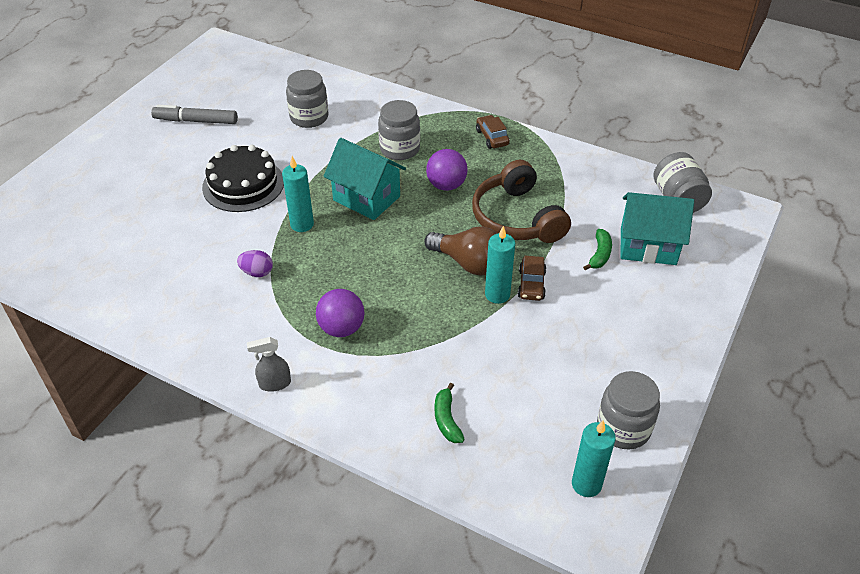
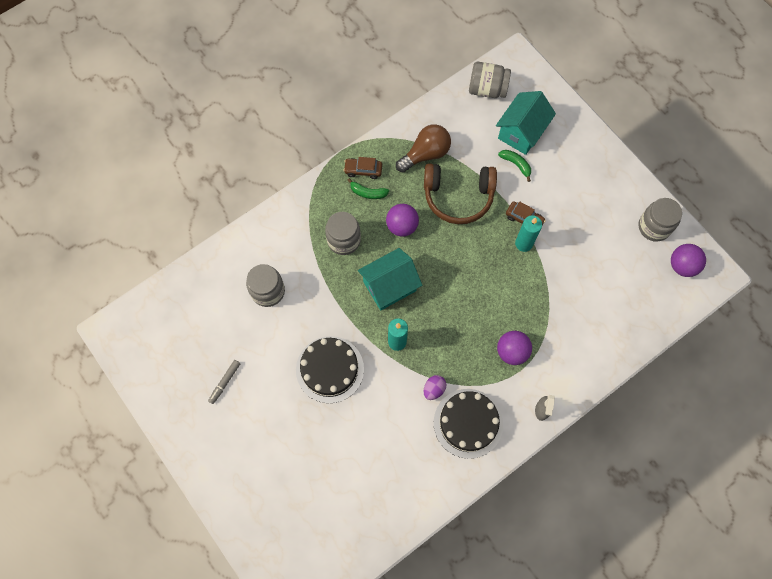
camera: 65 degrees left, 25 degrees up
grey marker [151,105,238,124] -> grey marker [208,360,240,404], size x0.62
brown light bulb [424,226,498,276] -> brown light bulb moved to [396,124,451,173]
green banana [435,383,465,443] -> green banana moved to [348,178,389,199]
turquoise candle [572,420,616,497] -> purple ball [671,244,706,277]
none -> black cake [434,389,503,459]

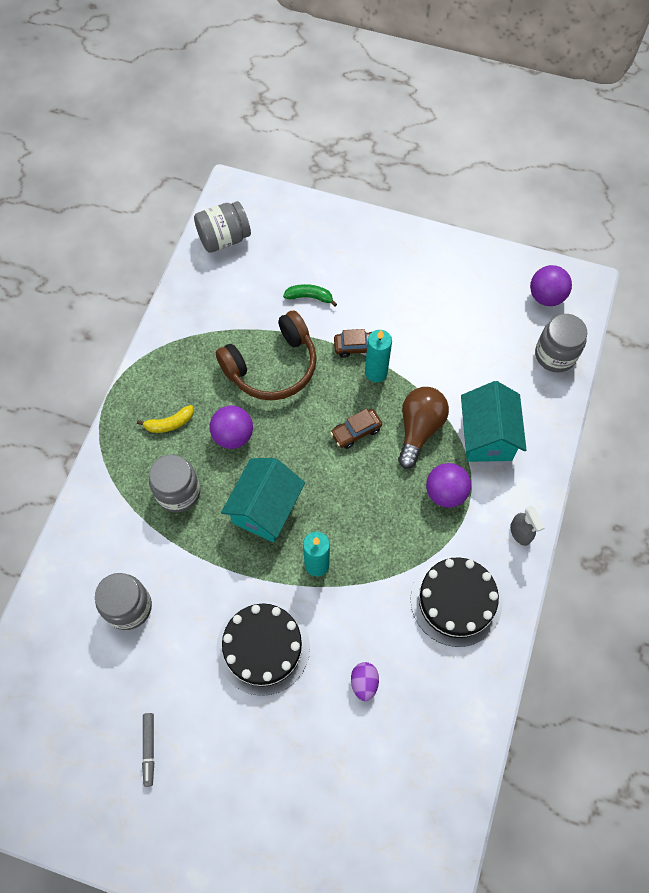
camera: 35 degrees left, 5 degrees down
brown car [343,157,382,179] -> brown car moved to [330,409,382,449]
green banana [348,178,389,199] -> yellow banana [137,405,194,433]
brown light bulb [396,124,451,173] -> brown light bulb moved to [398,387,449,469]
purple egg [424,375,446,400] -> purple egg moved to [351,662,379,701]
turquoise house [496,91,556,155] -> turquoise house moved to [461,381,527,462]
grey jar [638,198,682,242] -> grey jar moved to [535,314,587,372]

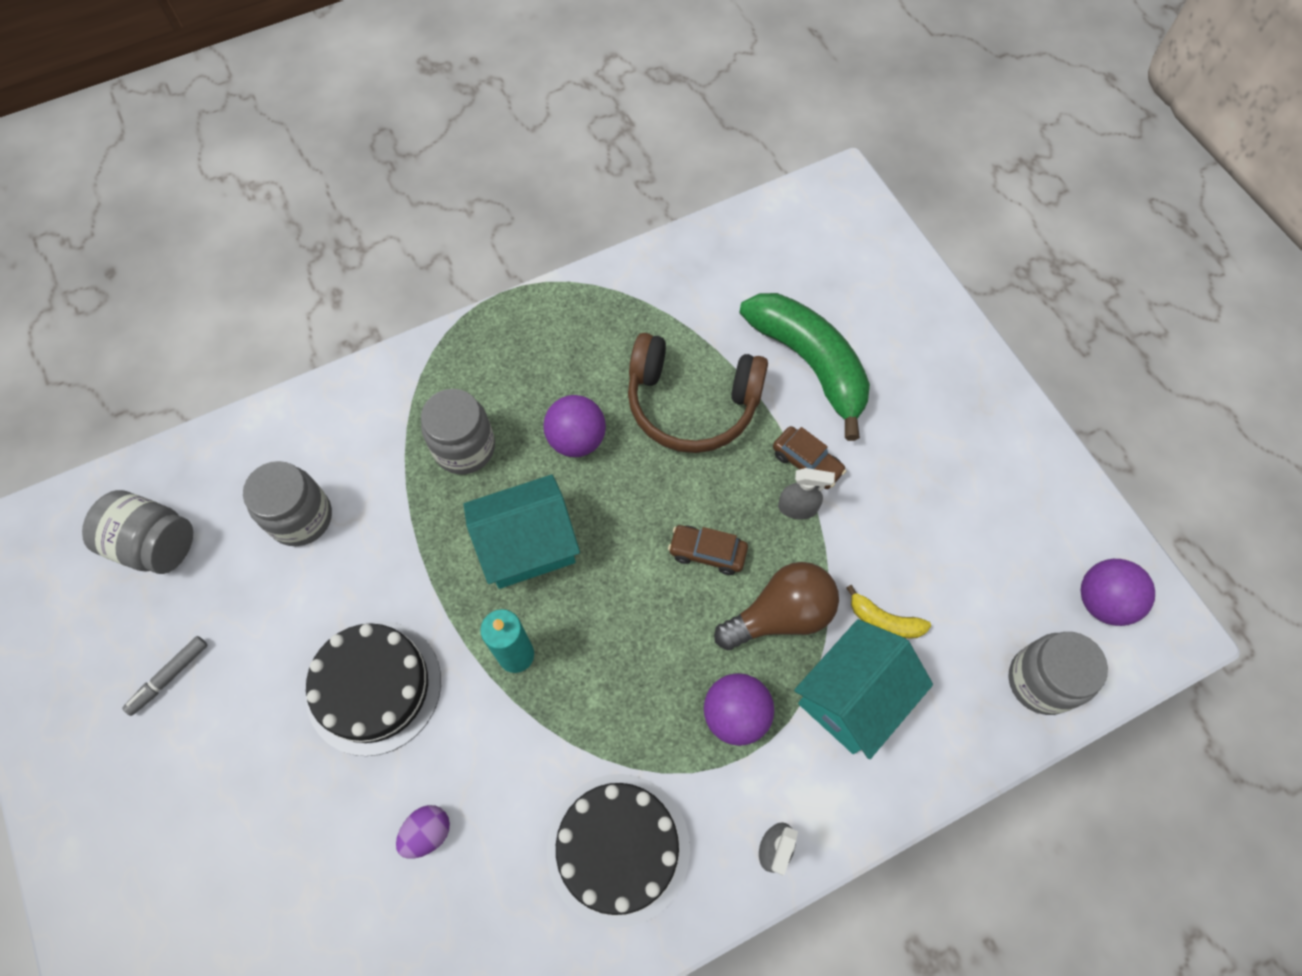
camera: 45 degrees right, 0 degrees up
yellow banana [137,405,194,433] -> yellow banana moved to [847,585,931,639]
grey jar [194,201,251,253] -> grey jar moved to [82,490,193,574]
green banana [283,284,337,307] -> green banana [739,293,870,441], size x2.30
turquoise candle [365,330,392,382] -> grey spray bottle [778,468,835,520]

